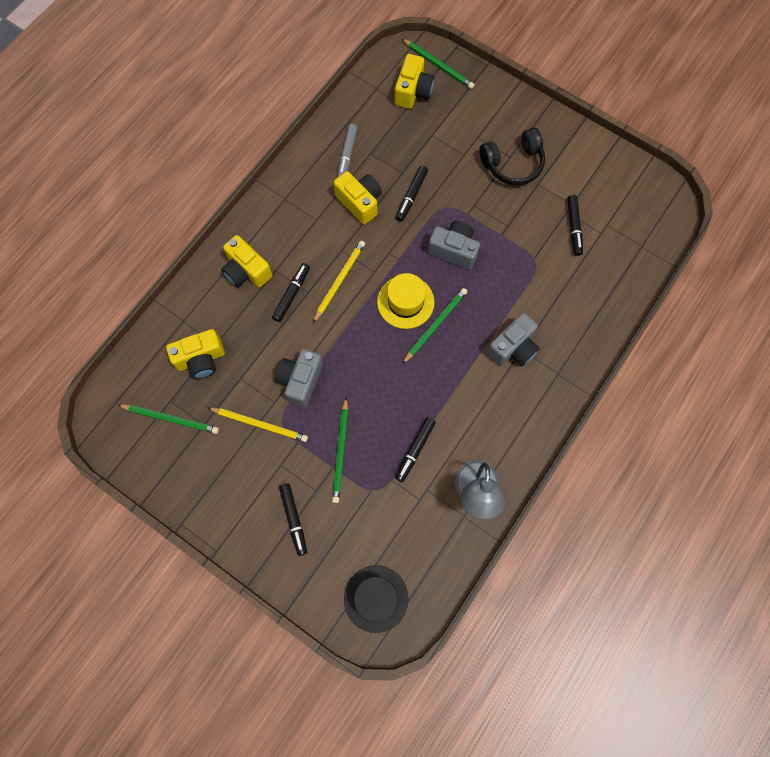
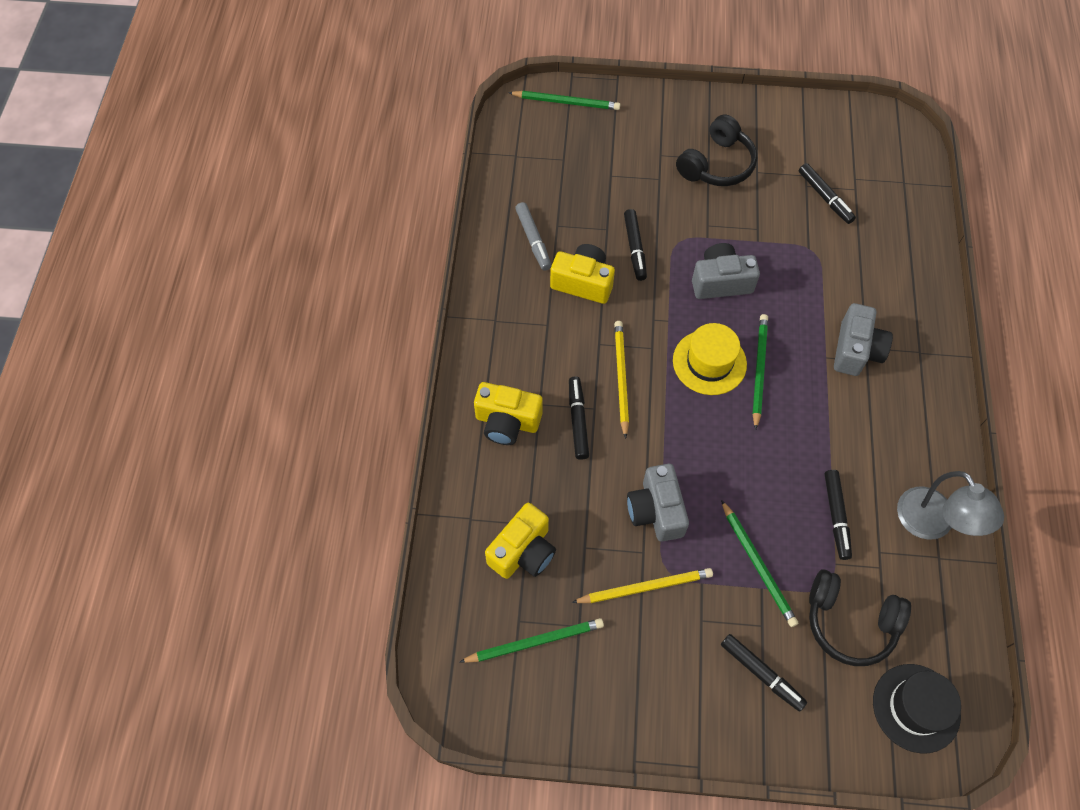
camera: 30 degrees left, 10 degrees down
yellow camera [395,54,435,109] -> none
none -> black headphones [809,569,911,666]

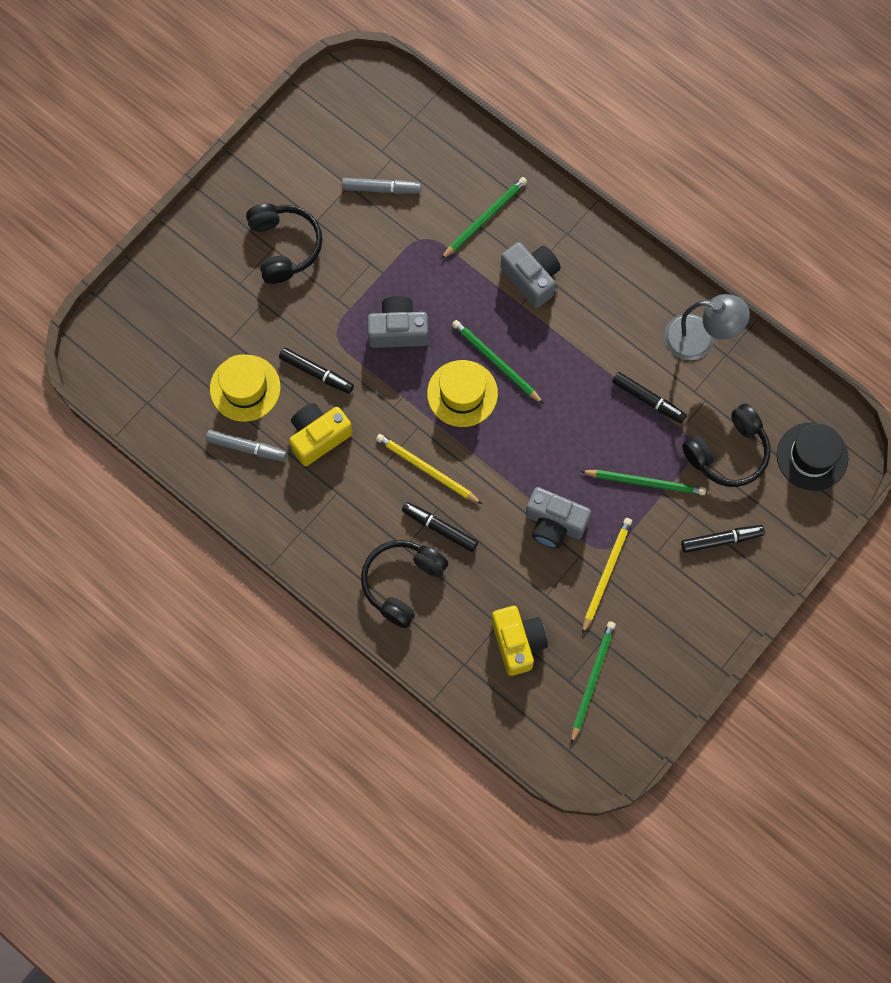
camera: 55 degrees left, 10 degrees up
yellow camera [474,382,543,445] -> black headphones [361,540,448,628]
green pencil [508,91,620,110] -> green pencil moved to [441,177,527,259]
grey camera [692,243,760,299] -> grey camera turned 60 degrees clockwise [367,296,428,348]
black marker [799,163,856,224] -> grey marker [342,178,421,194]
none -> yellow hat [210,354,281,422]

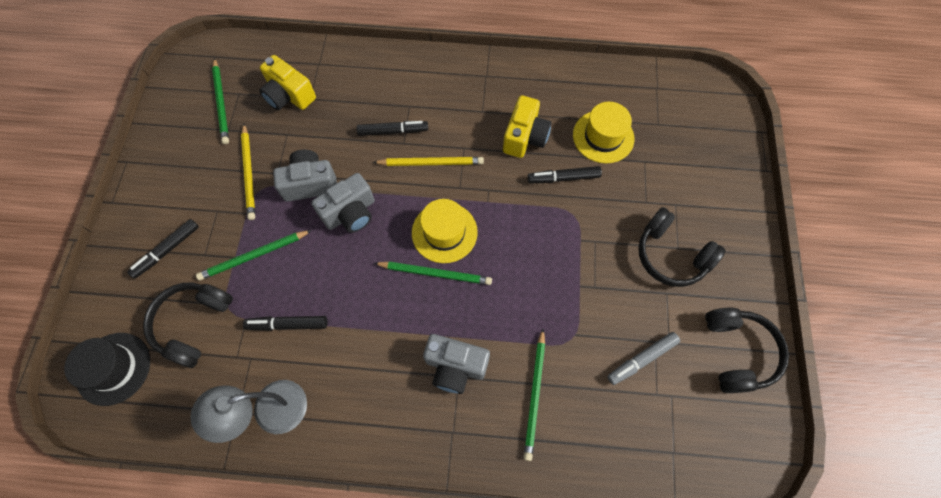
camera: 145 degrees right, 5 degrees down
grey marker [206,430,287,461] -> none
black headphones [361,540,448,628] -> black headphones moved to [705,308,789,393]
grey camera [367,296,428,348] -> grey camera moved to [311,173,375,233]

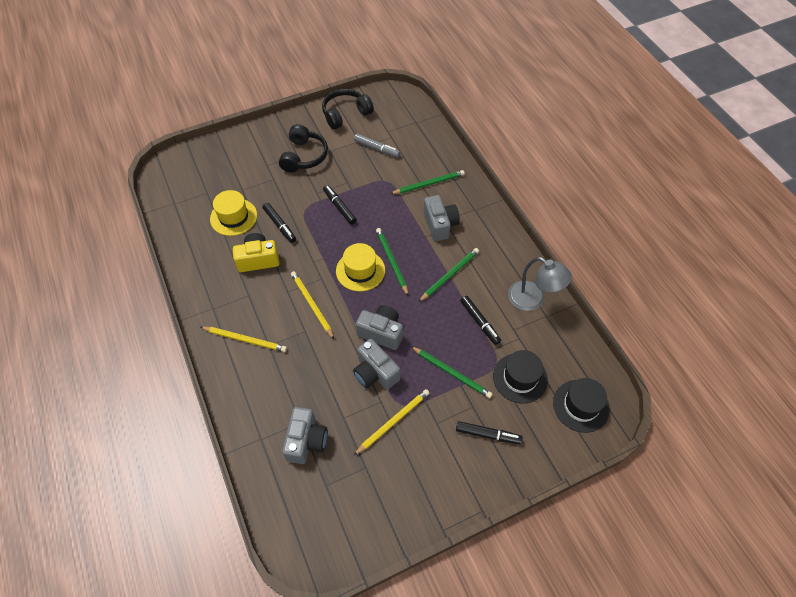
camera: 120 degrees left, 10 degrees down
black headphones [143,283,233,368] -> black hat [493,350,548,404]
green pencil [212,58,229,144] -> green pencil moved to [419,248,479,302]
yellow camera [259,55,316,110] -> grey camera [282,407,327,464]
black marker [356,121,428,136] -> black marker moved to [323,185,357,225]
none -> yellow pencil [200,327,287,352]

